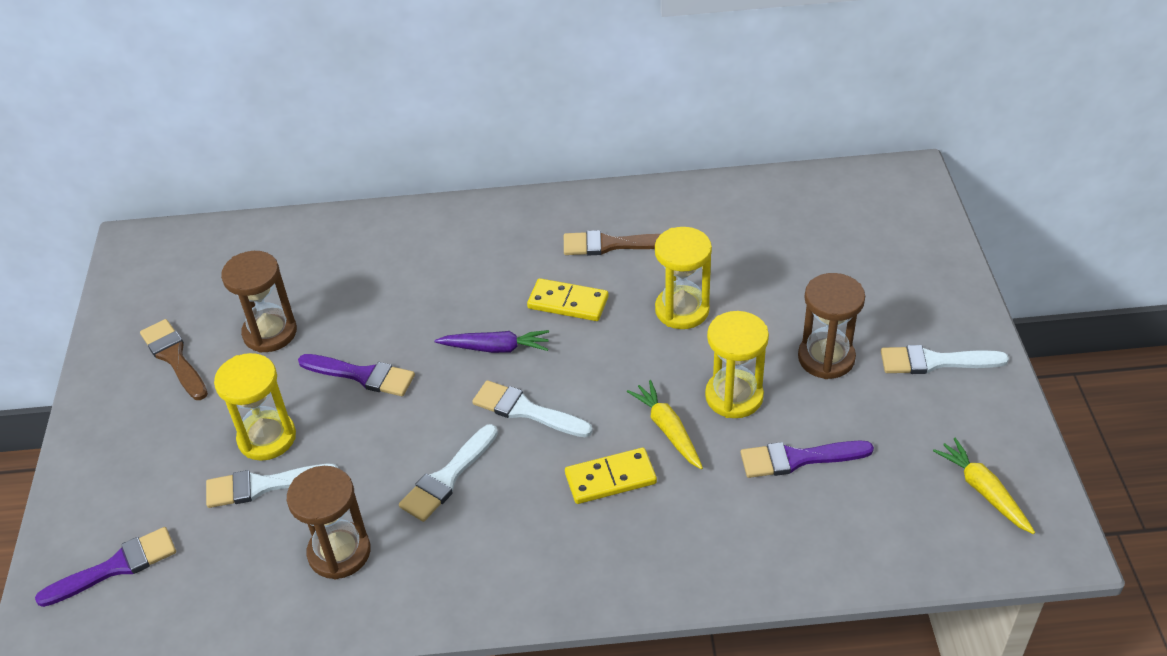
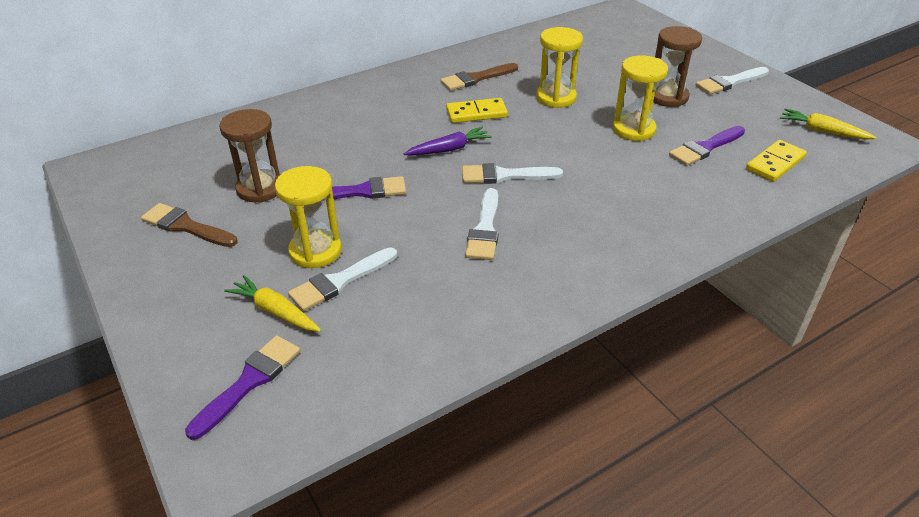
camera: 30 degrees left, 5 degrees down
brown hourglass [287,466,371,580] -> none
yellow domino [565,448,657,504] -> yellow domino moved to [746,140,807,182]
yellow carrot [627,380,703,469] -> yellow carrot moved to [224,275,321,332]

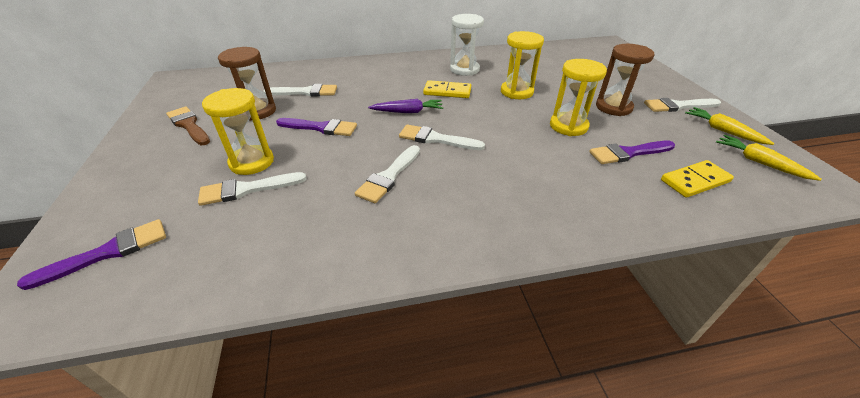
camera: 20 degrees right, 0 degrees up
yellow carrot [224,275,321,332] -> yellow carrot moved to [685,107,774,145]
brown brush [440,63,518,91] -> white hourglass [450,14,484,76]
none -> white brush [264,84,337,96]

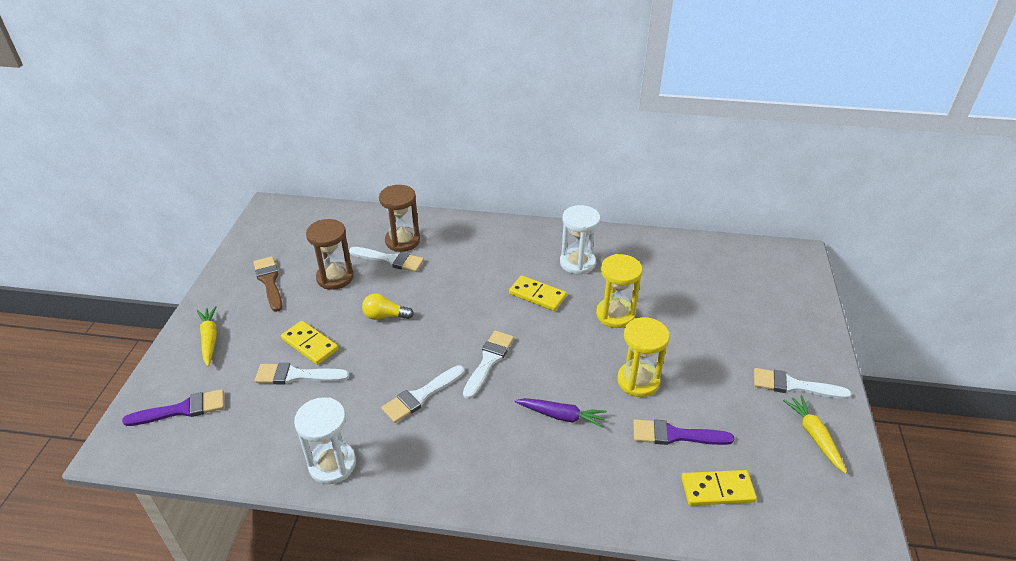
camera: 20 degrees right, 0 degrees up
yellow hourglass [202,88,274,175] -> yellow domino [281,321,338,365]
purple brush [276,118,357,136] -> yellow light bulb [362,293,414,320]
purple carrot [368,99,443,113] -> purple carrot moved to [515,398,607,428]
white brush [399,125,485,150] -> white brush turned 75 degrees clockwise [463,331,514,399]
brown hourglass [596,44,654,116] -> brown hourglass moved to [379,185,420,252]
yellow carrot [716,135,822,181] -> yellow carrot moved to [197,306,217,367]
none -> white hourglass [294,397,356,484]

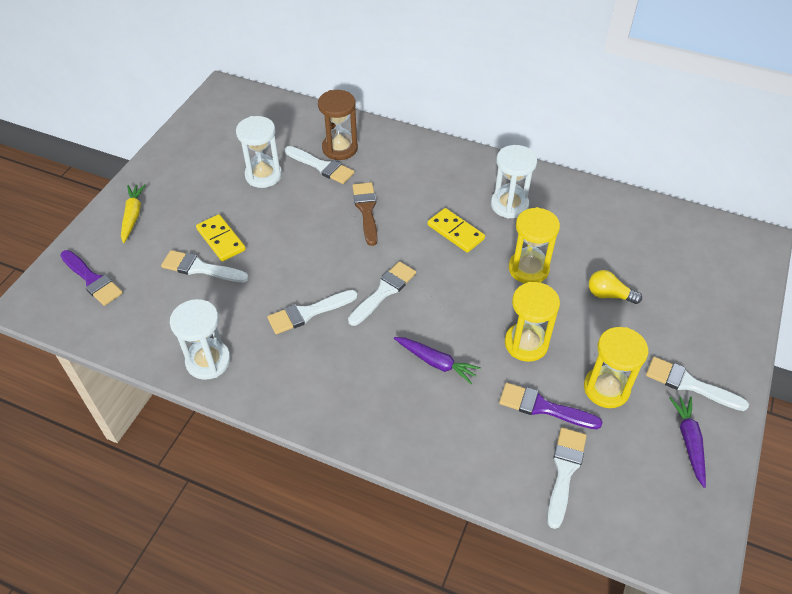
camera: 15 degrees right, 10 degrees up
purple brush [122,389,224,426] -> purple brush turned 45 degrees clockwise [60,250,123,306]
brown brush [253,256,283,312] -> brown brush moved to [352,182,378,246]
brown hourglass [306,219,354,290] -> white hourglass [236,116,282,188]
yellow light bulb [362,293,414,320] -> yellow light bulb moved to [589,270,642,304]
yellow domino [681,470,757,505] -> white brush [547,428,587,529]
yellow carrot [783,395,847,474] -> purple carrot [669,397,706,488]
none -> yellow hourglass [584,327,648,408]

